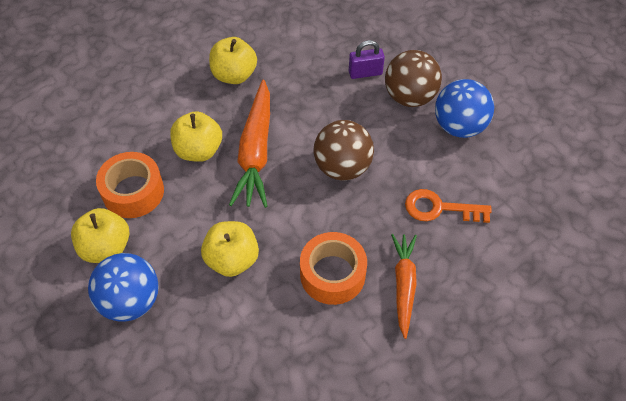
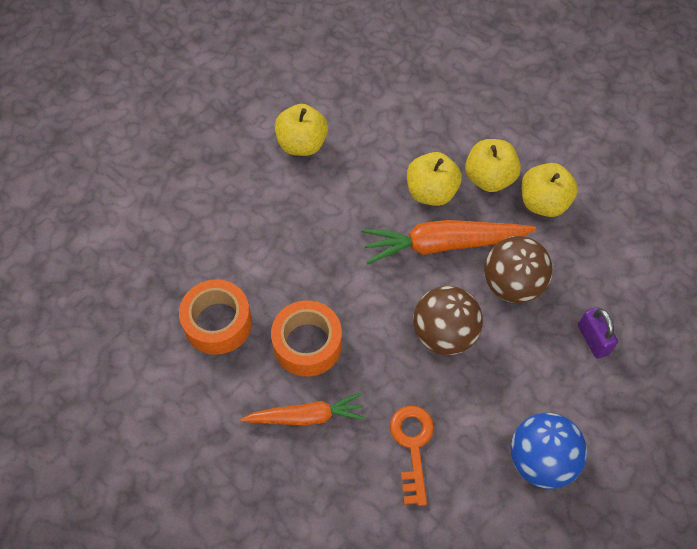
camera: 80 degrees right, 5 degrees up
blue ball [88,253,159,322] -> none
orange tape [96,152,164,218] -> orange tape moved to [179,279,252,355]
yellow apple [201,221,259,277] -> yellow apple moved to [465,139,521,192]
brown ball [385,50,442,107] -> brown ball moved to [484,236,553,303]

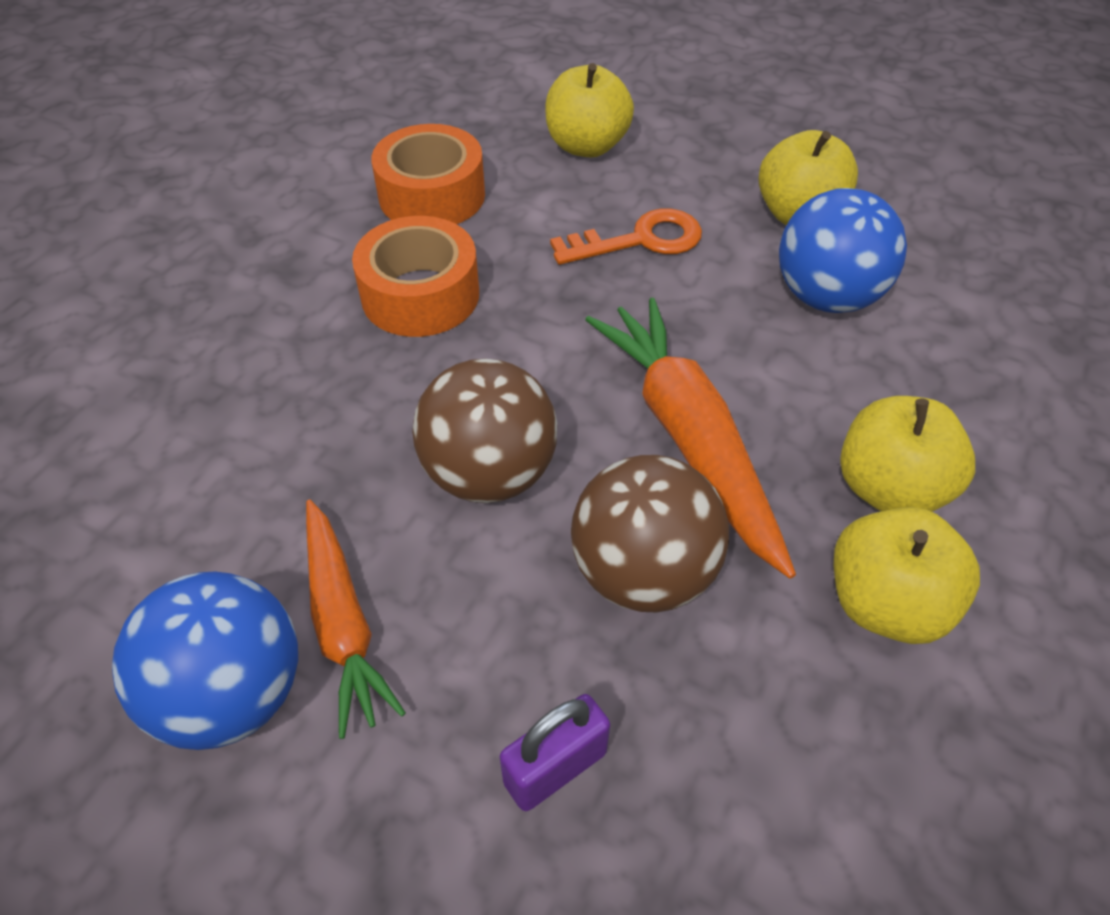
camera: 75 degrees right, 10 degrees down
orange carrot [240,393,365,426] -> orange carrot moved to [306,500,406,739]
orange key [390,406,434,506] -> orange key moved to [550,209,702,265]
yellow apple [407,152,462,206] -> yellow apple moved to [545,63,634,157]
none -> blue ball [779,188,907,313]

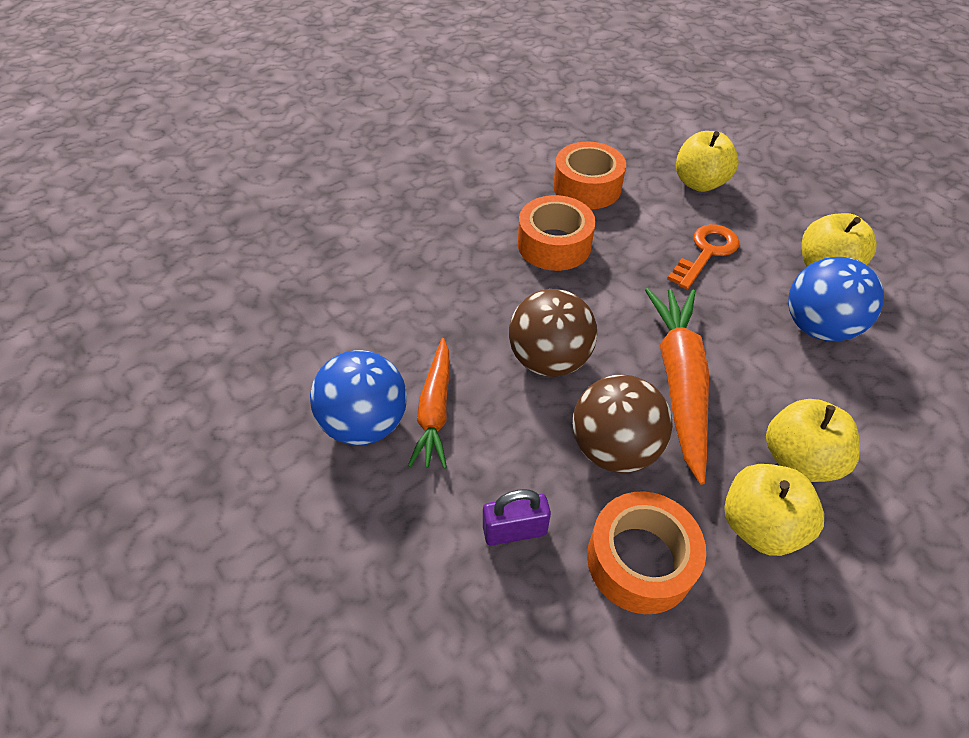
camera: 25 degrees right, 0 degrees up
orange key [550,209,702,265] -> orange key turned 60 degrees counterclockwise [667,224,739,290]
none -> orange tape [587,491,706,614]

